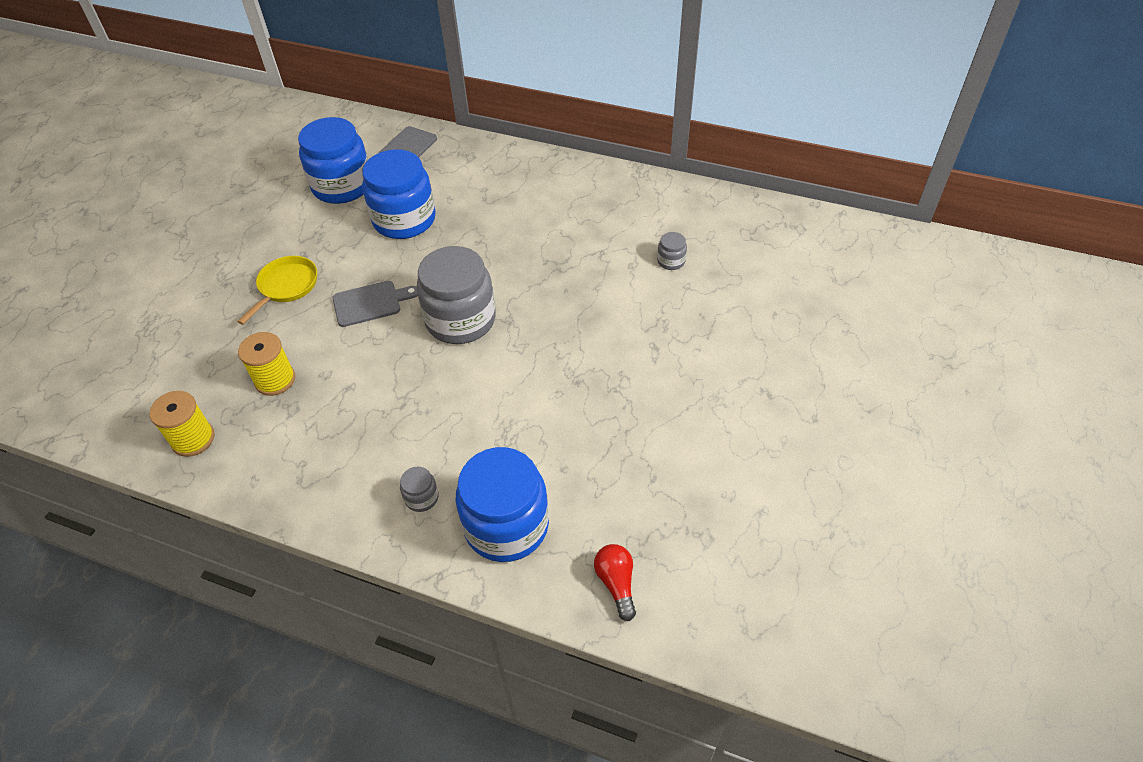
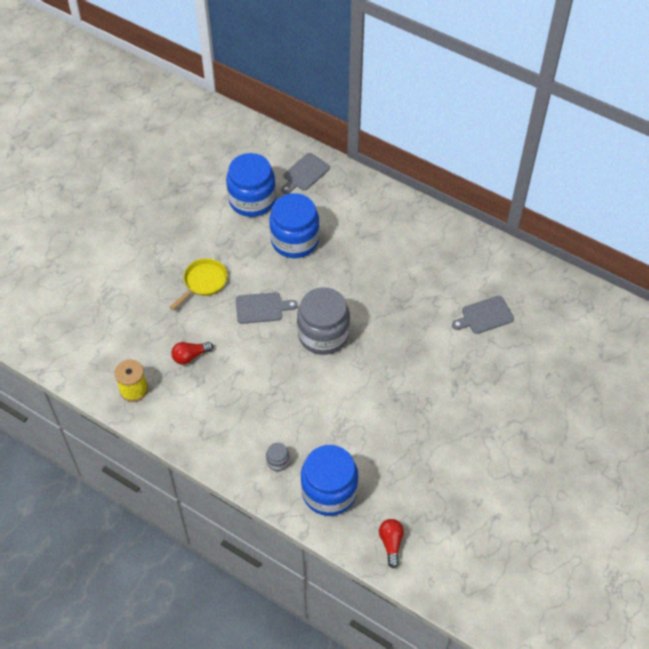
camera: 10 degrees right, 5 degrees up
yellow spool [238,332,295,396] -> red light bulb [171,342,213,365]
grey jar [657,232,687,270] -> grey cutting board [452,296,514,334]

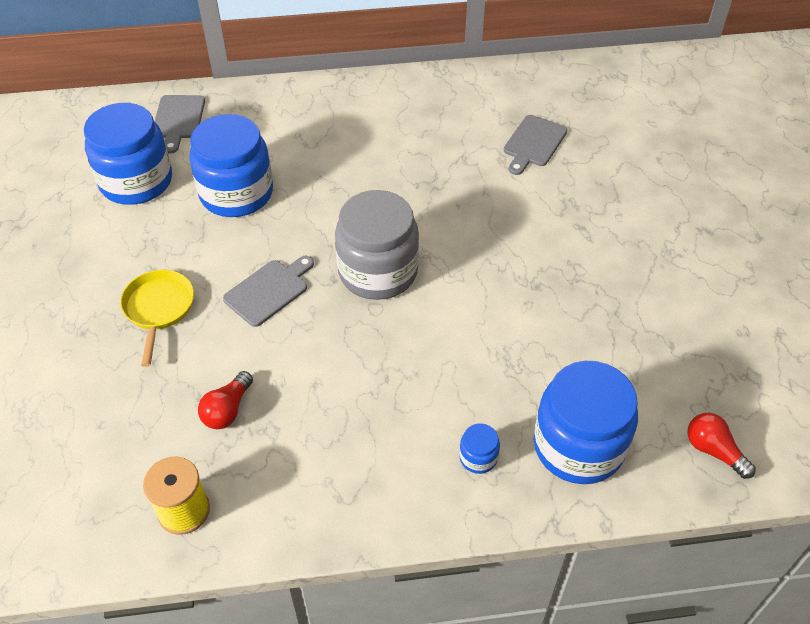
camera: 40 degrees left, 5 degrees down
grey jar [266,443,289,471] -> blue jar [459,423,500,474]

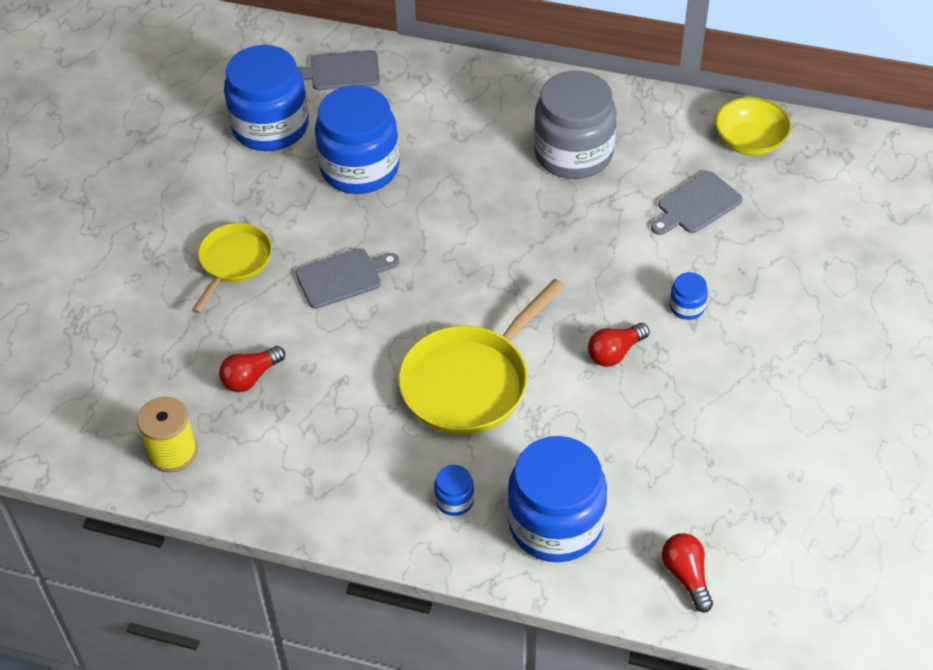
camera: 25 degrees right, 0 degrees up
grey cutting board [154,95,205,154] -> grey cutting board turned 60 degrees clockwise [297,50,380,90]
grey jar [335,190,419,300] -> grey jar moved to [534,71,616,179]
none -> yellow pan [398,279,565,435]
none -> red light bulb [588,323,650,367]
none -> blue jar [670,272,708,320]
none -> yellow bowl [715,97,791,156]

